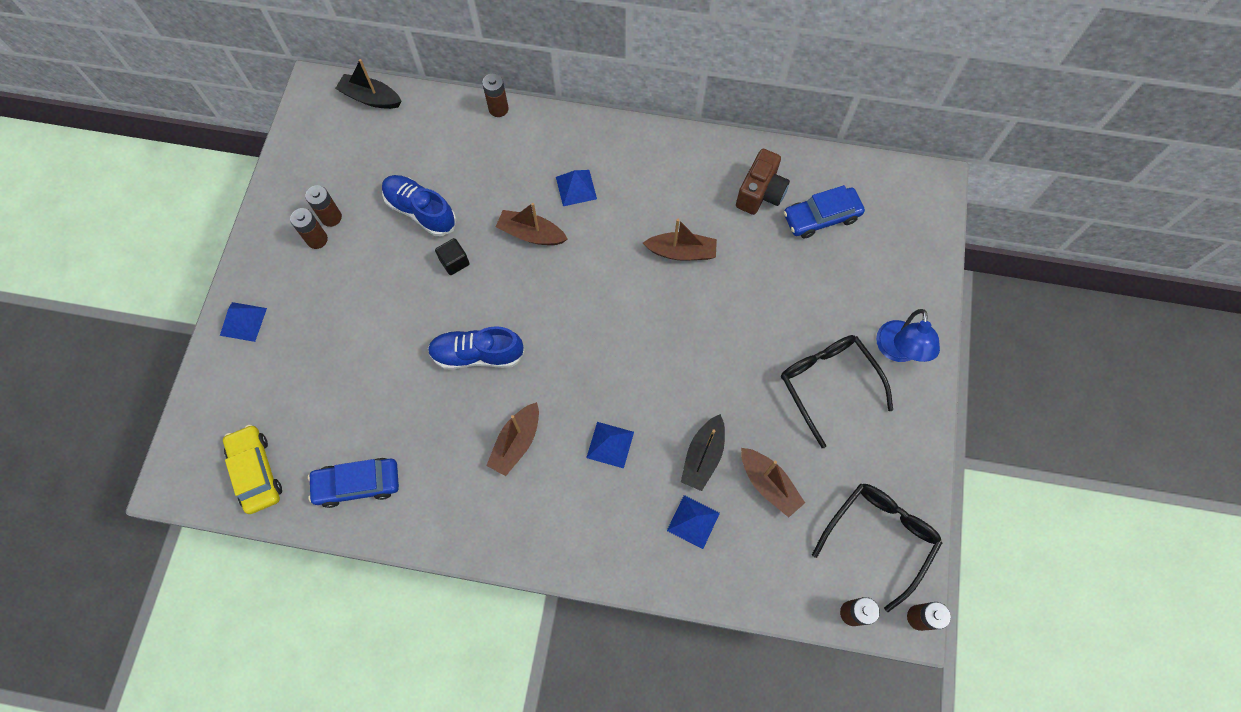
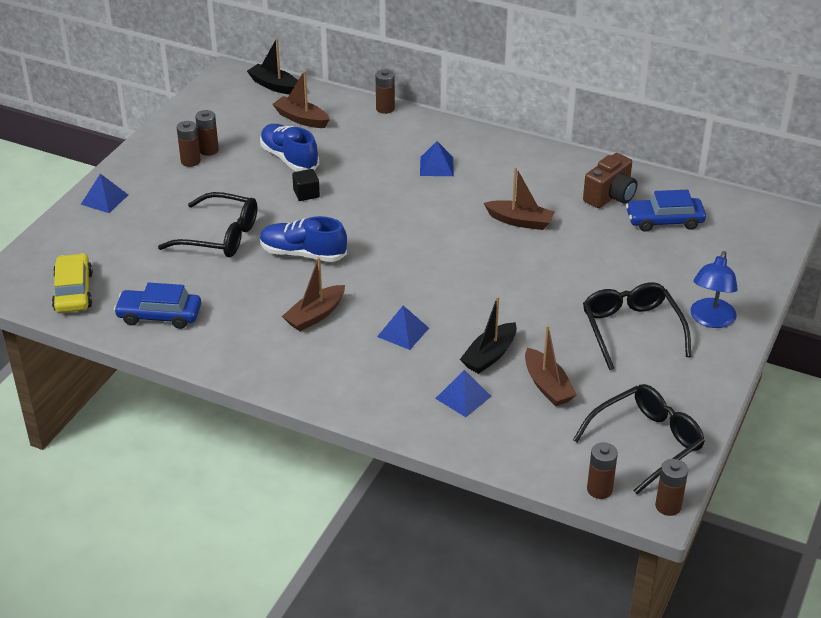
camera: 15 degrees right, 30 degrees down
brown boat [496,203,568,245] -> brown boat moved to [272,71,330,128]
none -> black glasses [158,192,257,257]

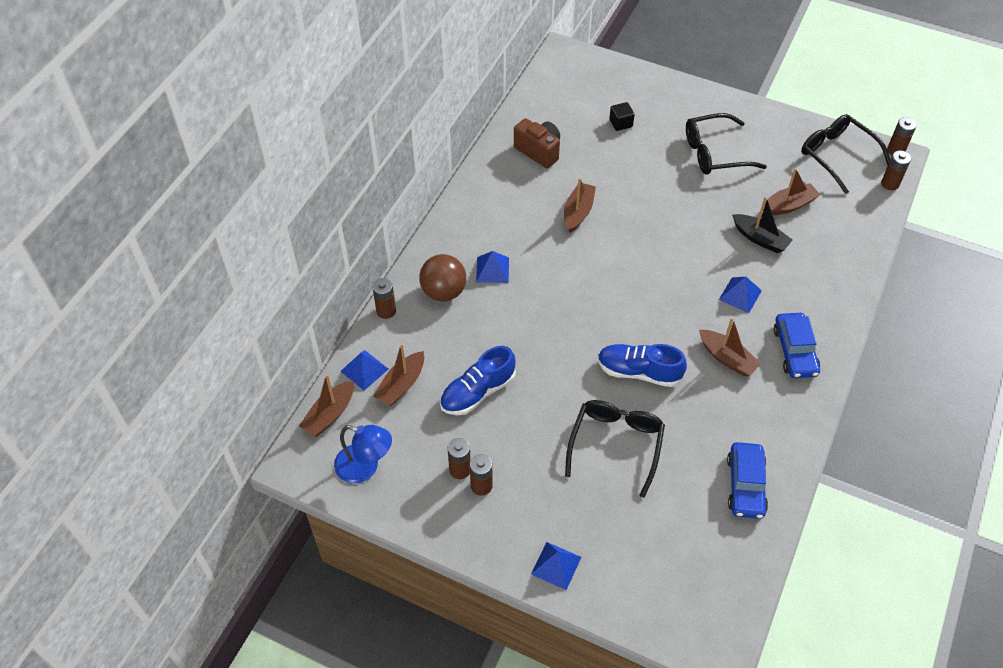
camera: 90 degrees left, 15 degrees up
yellow car [52,253,93,313] -> none
black boat [247,38,298,95] -> brown boat [299,374,354,437]
blue shoe [260,216,347,262] -> blue shoe turned 90 degrees clockwise [598,344,687,387]
black cube [292,169,320,201] -> black cube moved to [609,102,635,131]
blue pyramid [435,370,492,417] -> blue pyramid moved to [340,350,388,390]
blue car [626,190,706,232] -> blue car moved to [774,313,820,378]
blue lamp [690,251,738,328] -> blue lamp moved to [334,425,392,483]
none -> brown ball [419,254,466,302]

